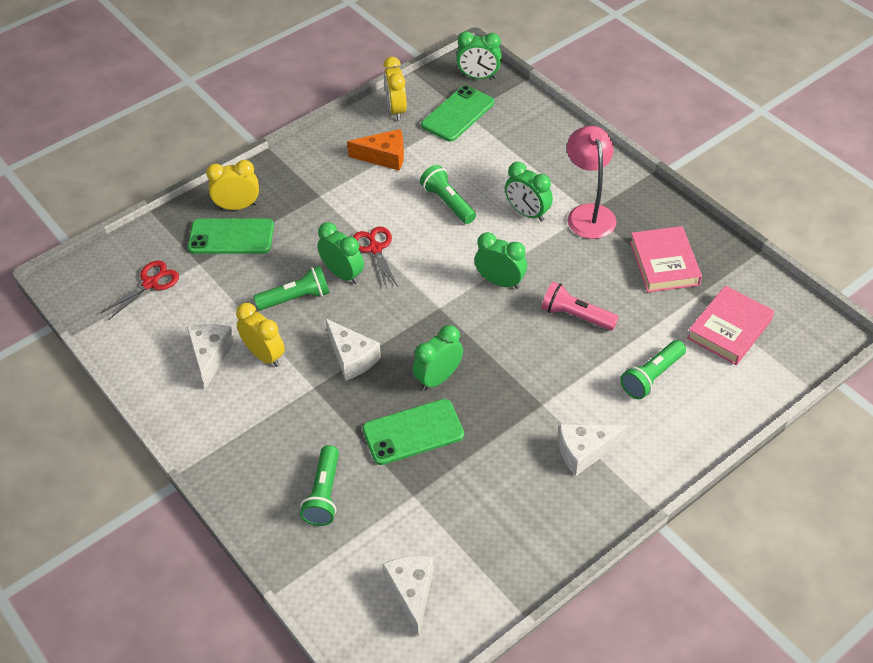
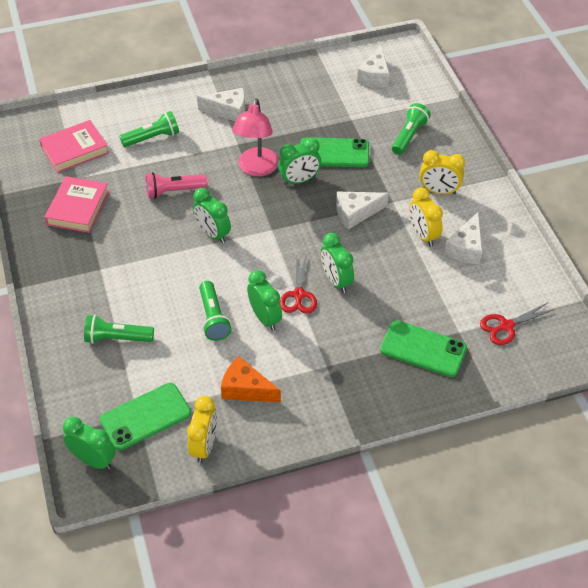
camera: 160 degrees left, 0 degrees up
yellow clock [206,160,259,210] -> yellow clock moved to [420,150,465,194]
green flashlight [253,266,330,310] -> green flashlight moved to [84,315,154,344]
white cheese [325,318,381,380] -> white cheese turned 90 degrees counterclockwise [336,191,389,229]
green clock [505,162,553,222] -> green clock moved to [247,270,282,331]
pink flashlight [541,282,619,331] -> pink flashlight turned 120 degrees clockwise [146,172,207,199]
pink lamp [567,126,617,239] -> pink lamp moved to [232,98,279,176]

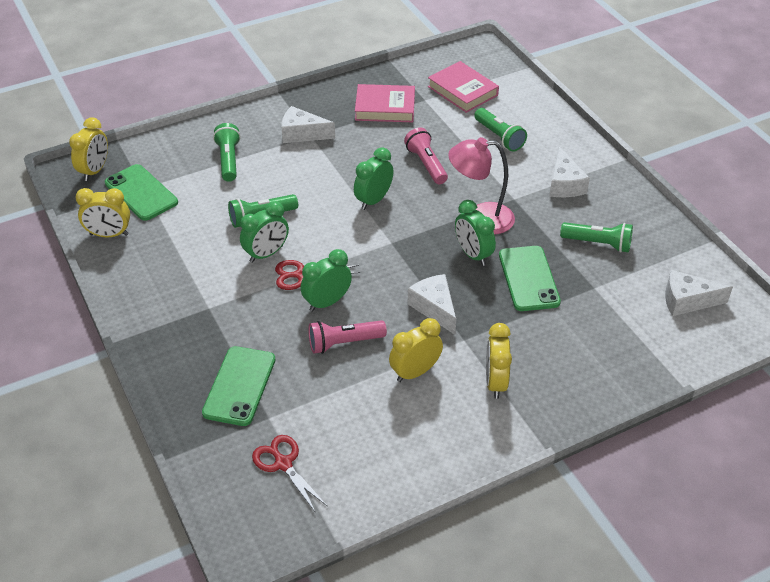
camera: 80 degrees right, 5 degrees down
green clock [63,417,116,470] -> yellow clock [69,117,108,181]
orange cheese [221,356,281,402] -> none
green flashlight [392,103,431,155] -> green flashlight moved to [560,222,633,253]
white cheese [444,212,483,264] -> white cheese moved to [281,106,335,143]
none -> pink flashlight [308,320,387,354]

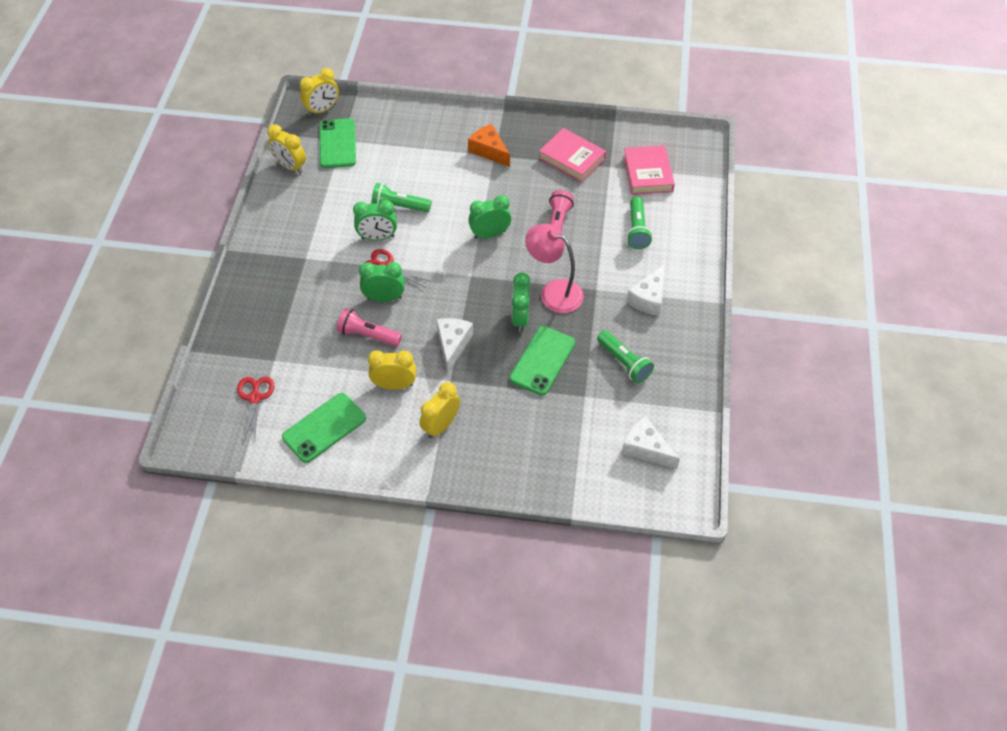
camera: 35 degrees right, 10 degrees up
green phone [202,346,275,426] -> green phone moved to [282,393,366,463]
green flashlight [213,123,241,182] -> none
white cheese [281,106,335,143] -> orange cheese [468,124,510,167]

